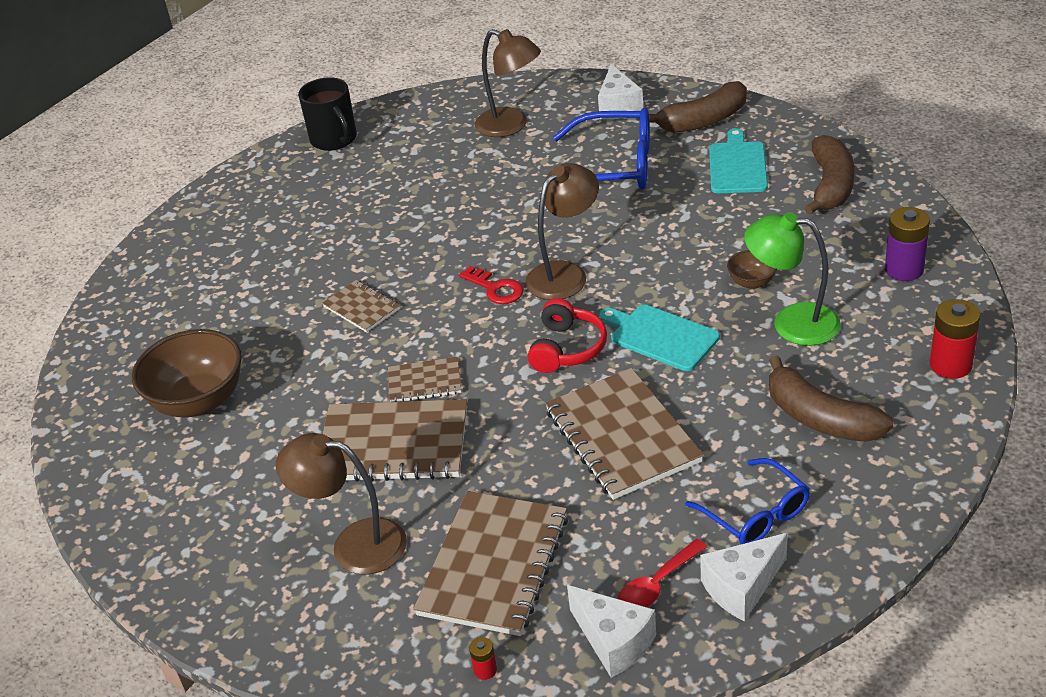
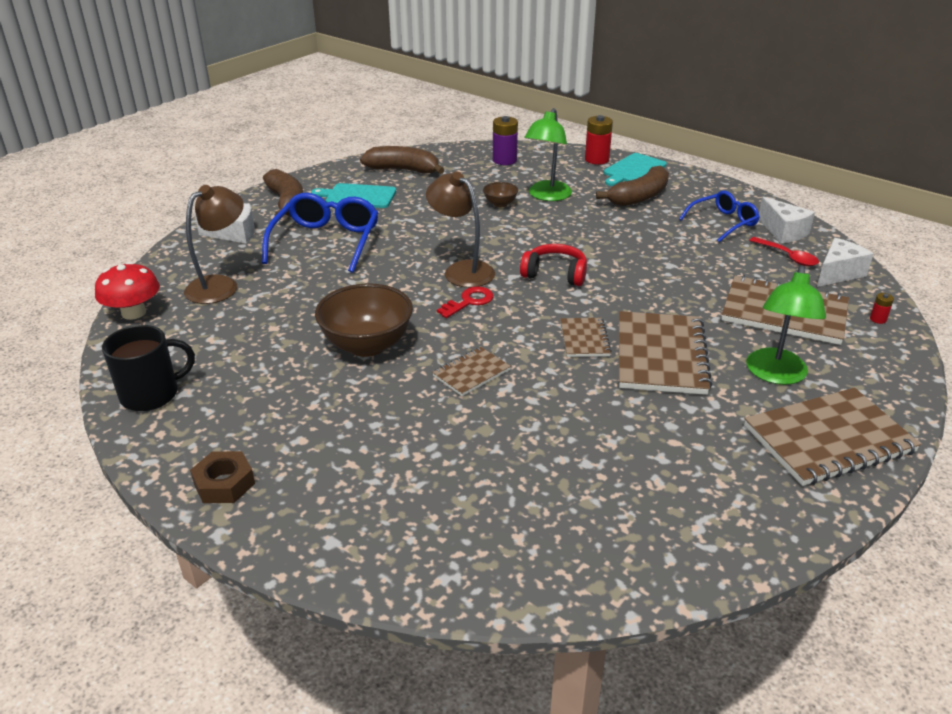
camera: 90 degrees left, 5 degrees down
brown bowl [132,329,242,417] -> brown bowl moved to [315,283,413,357]
brown lamp [276,433,407,574] -> green lamp [746,265,826,385]
brown notebook [545,368,704,500] -> brown notebook moved to [744,388,921,486]
turquoise cutting board [599,305,720,371] -> turquoise cutting board moved to [604,153,667,186]
none -> red mushroom [95,262,160,320]
none -> brown nut [190,451,255,503]

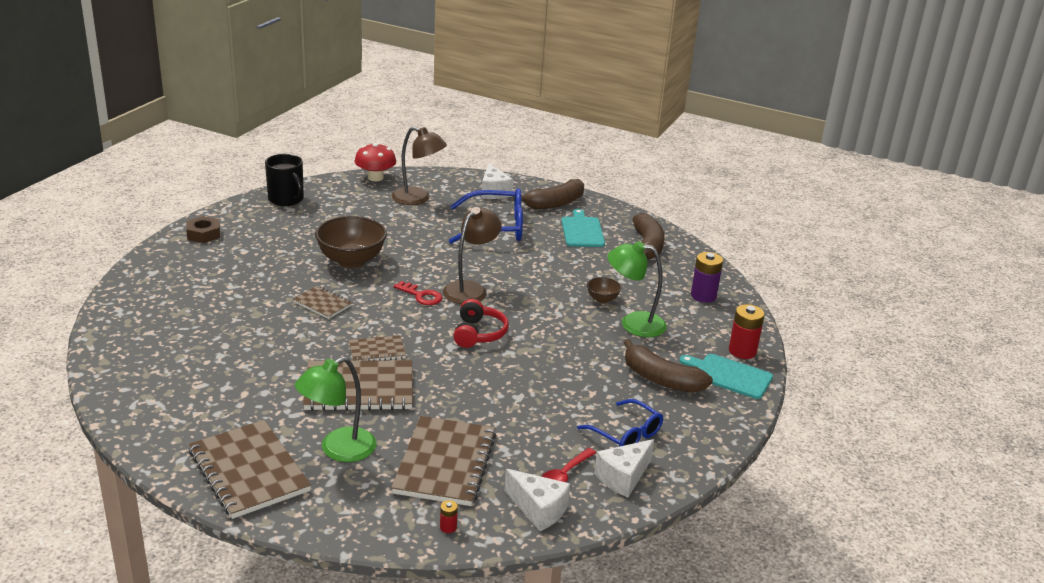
camera: 75 degrees right, 5 degrees down
green lamp [746,265,826,385] -> green lamp turned 45 degrees counterclockwise [295,357,377,462]

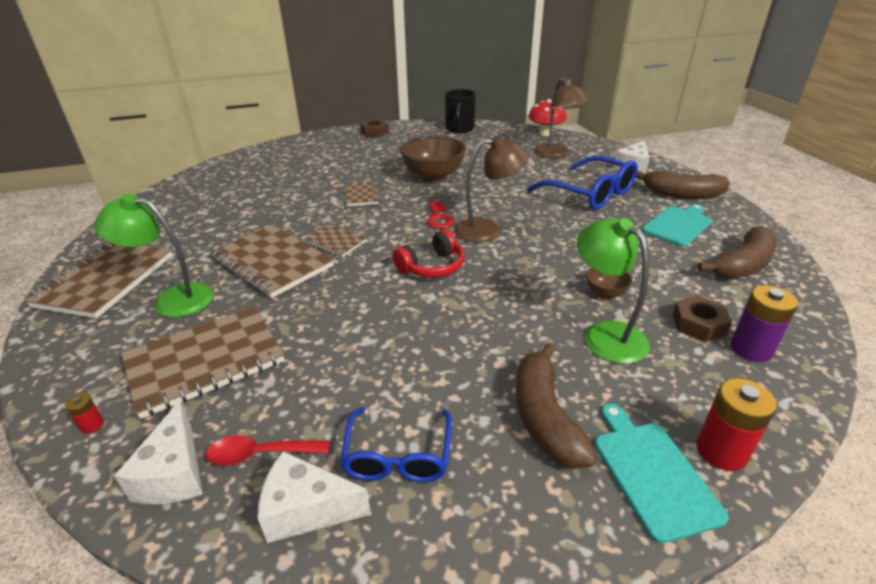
camera: 50 degrees right, 5 degrees up
none -> brown nut [672,295,732,342]

